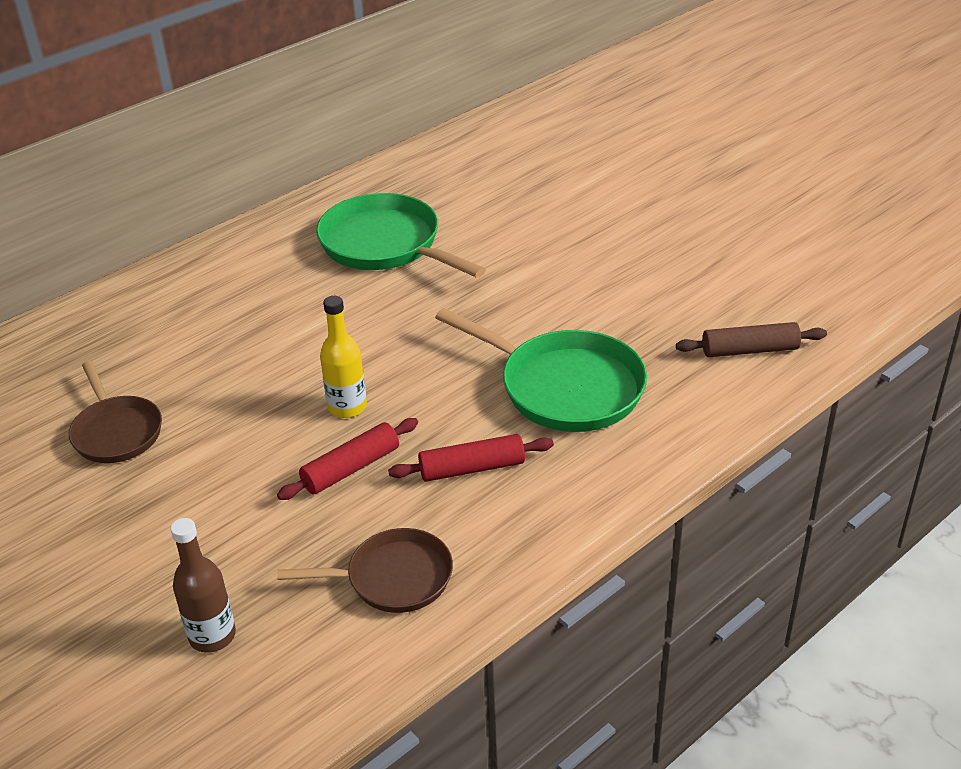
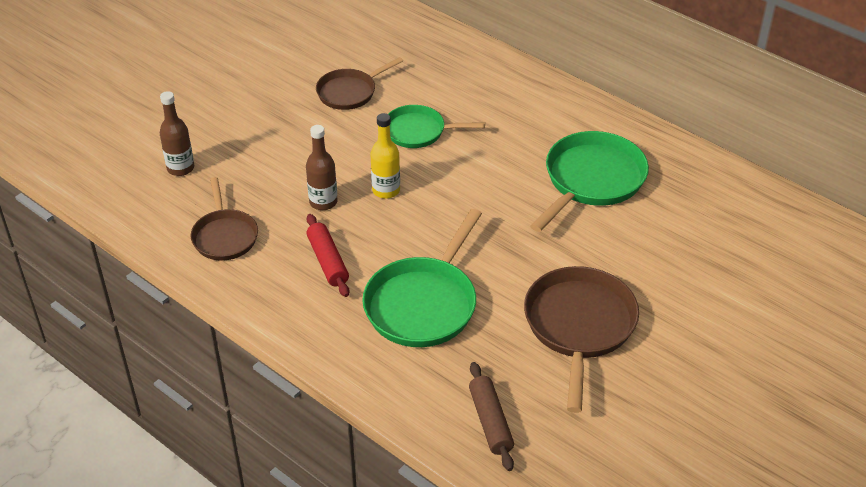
camera: 80 degrees right, 5 degrees up
red rolling pin [277,418,418,500] -> brown bottle [306,125,338,210]
none -> green pan [388,105,485,148]
none -> brown pan [524,266,639,413]

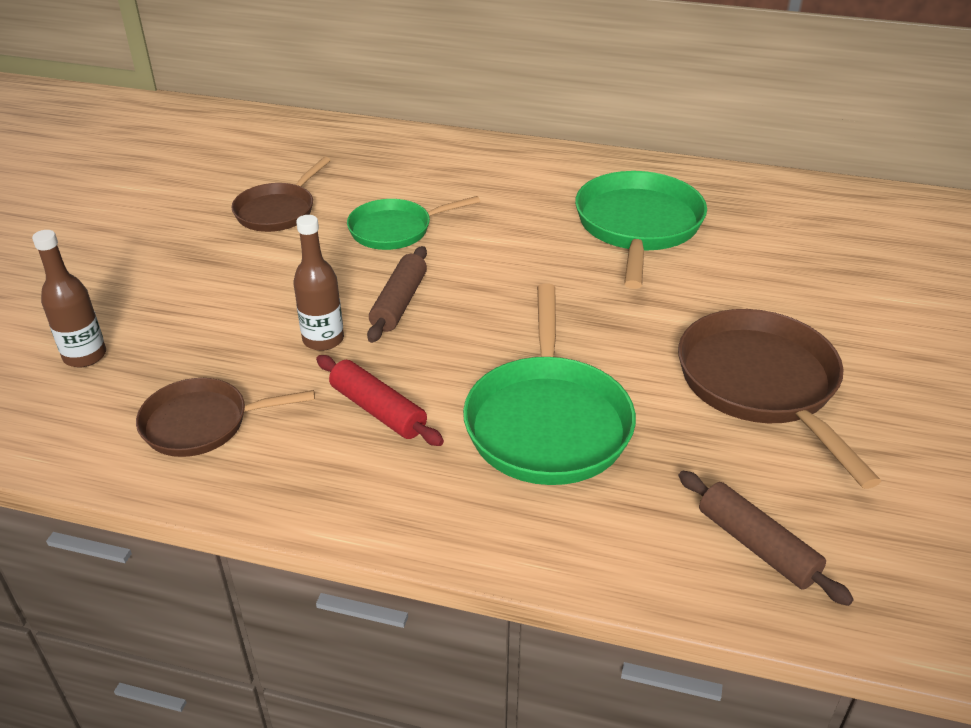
camera: 25 degrees left, 5 degrees down
brown pan [191,177,258,260] -> brown pan turned 120 degrees clockwise [136,378,315,457]
yellow bottle [371,113,400,199] -> brown rolling pin [367,246,427,343]

